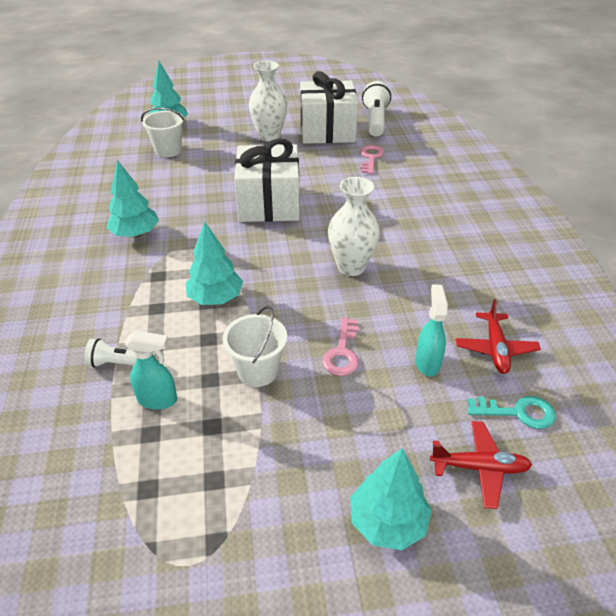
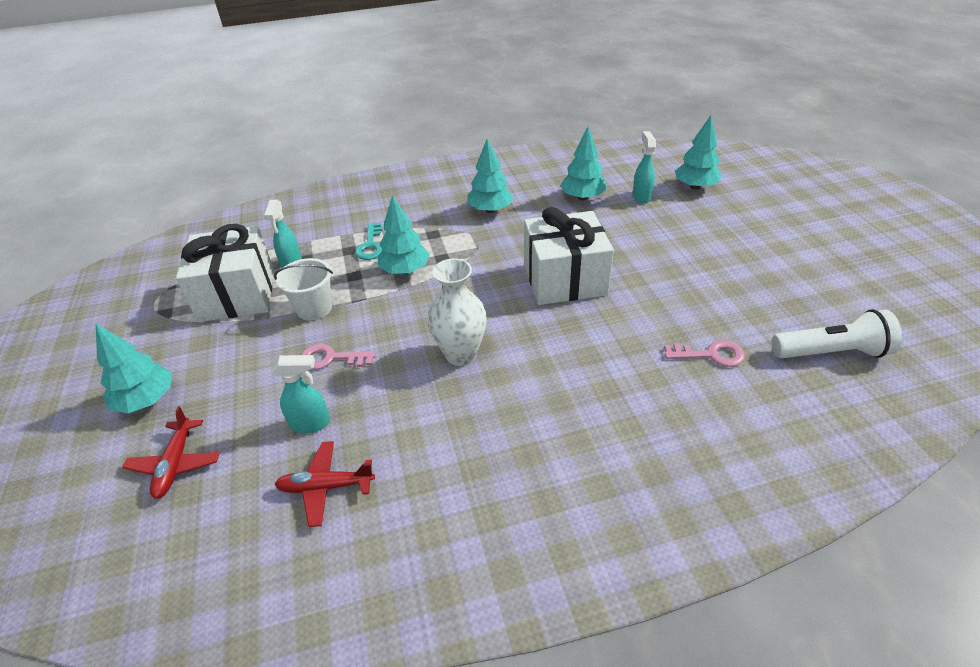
camera: 85 degrees right, 0 degrees up
white flashlight [84,339,156,368] -> none
white bucket [141,108,185,157] -> turquoise spray bottle [633,131,656,204]
white vase [249,61,287,142] -> none
white gift [300,71,358,144] -> white gift moved to [176,224,274,322]
turquoise key [467,396,556,429] -> turquoise key moved to [355,223,383,260]
none -> turquoise tree [560,126,607,200]

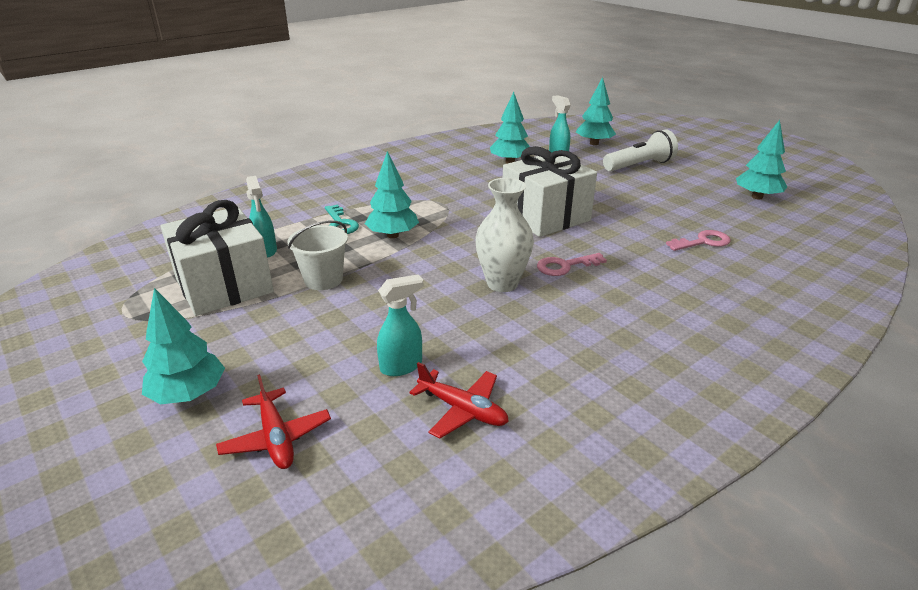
camera: 25 degrees left, 10 degrees down
red plane [275,441,375,527] -> red plane turned 120 degrees counterclockwise [409,362,509,439]
pink key [301,344,376,370] -> pink key moved to [537,253,607,276]
turquoise tree [467,139,513,213] -> turquoise tree moved to [736,120,788,199]
white flashlight [772,309,902,358] -> white flashlight moved to [603,130,678,171]

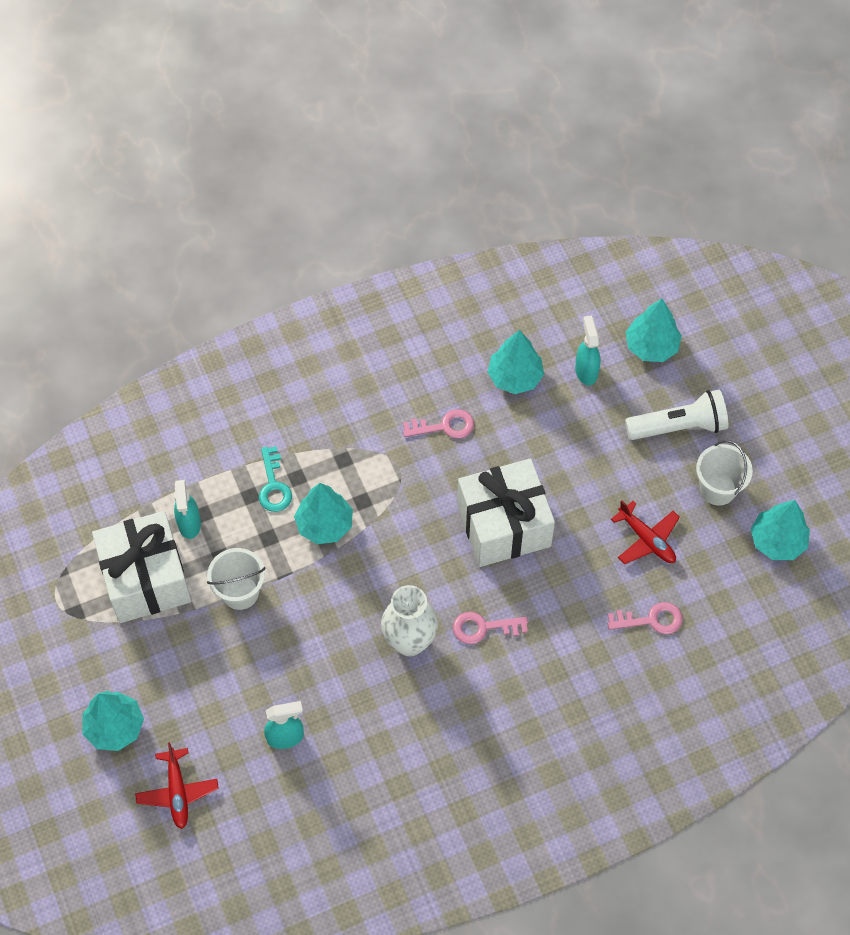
camera: 15 degrees right, 30 degrees up
red plane [409,362,509,439] -> red plane moved to [611,501,680,564]
none -> pink key [403,409,474,439]
none -> white bucket [696,440,753,505]

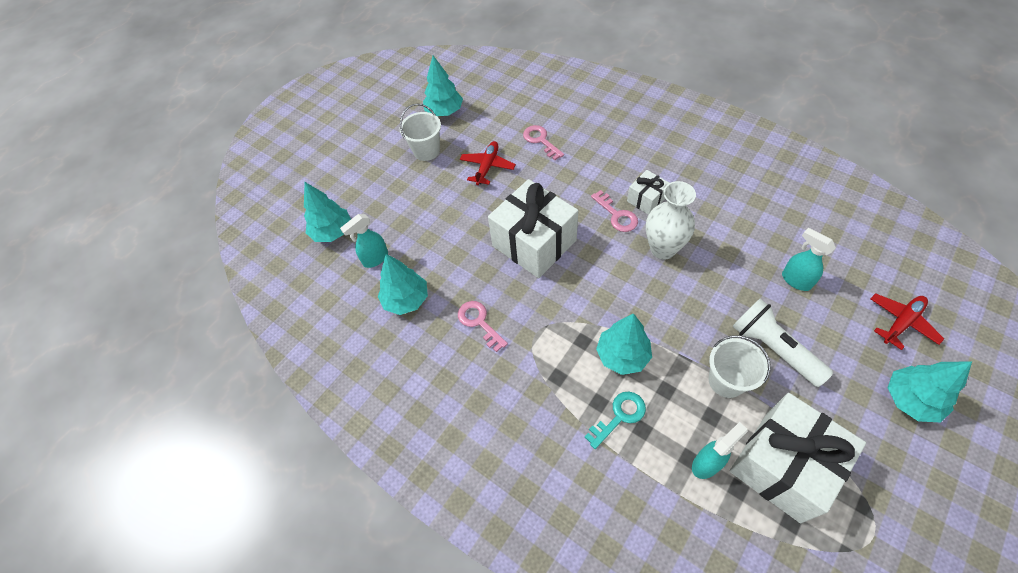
camera: 115 degrees left, 5 degrees down
white flashlight [625,390,728,440] -> white flashlight moved to [732,299,833,387]
none -> white gift [627,170,669,215]

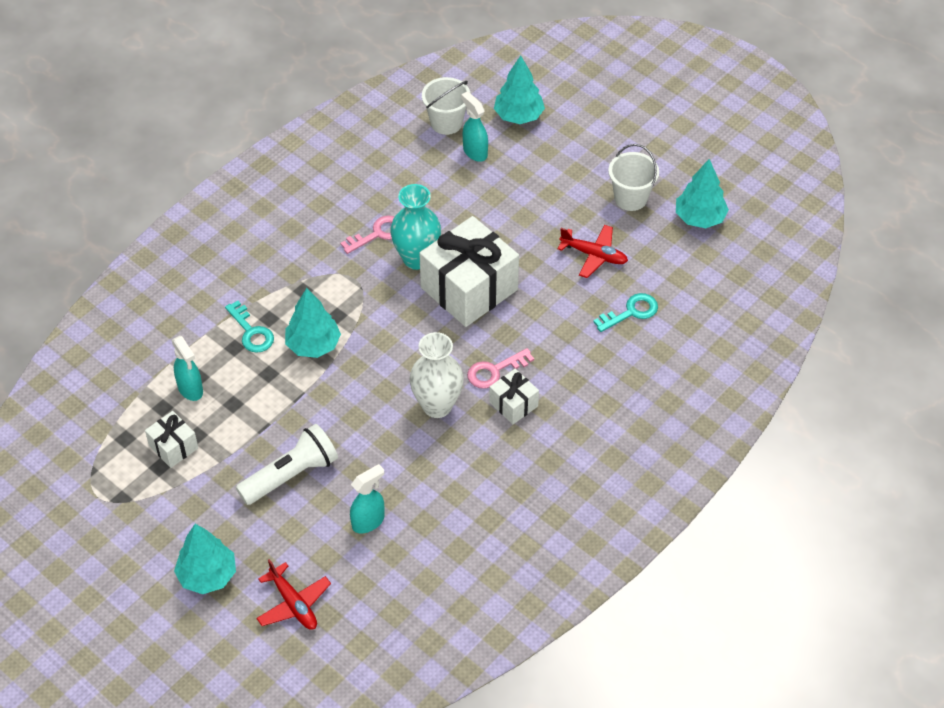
camera: 90 degrees right, 5 degrees down
turquoise tree [378,254,428,315] -> none
pink key [523,125,564,160] -> turquoise key [593,293,658,332]
white bucket [708,335,771,398] -> white bucket moved to [422,77,470,135]
white gift [730,393,866,523] -> white gift [145,411,198,468], size x0.48
none -> turquoise vase [390,184,441,270]

